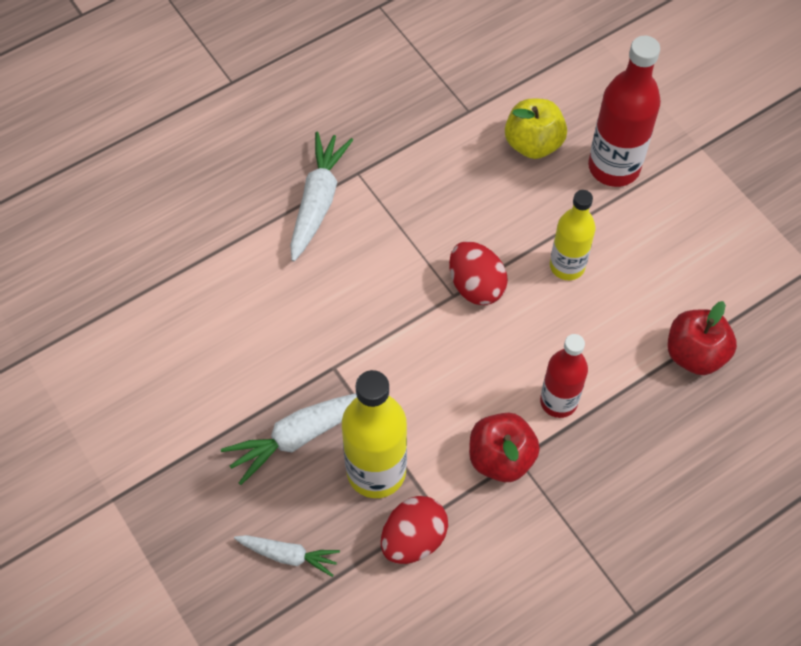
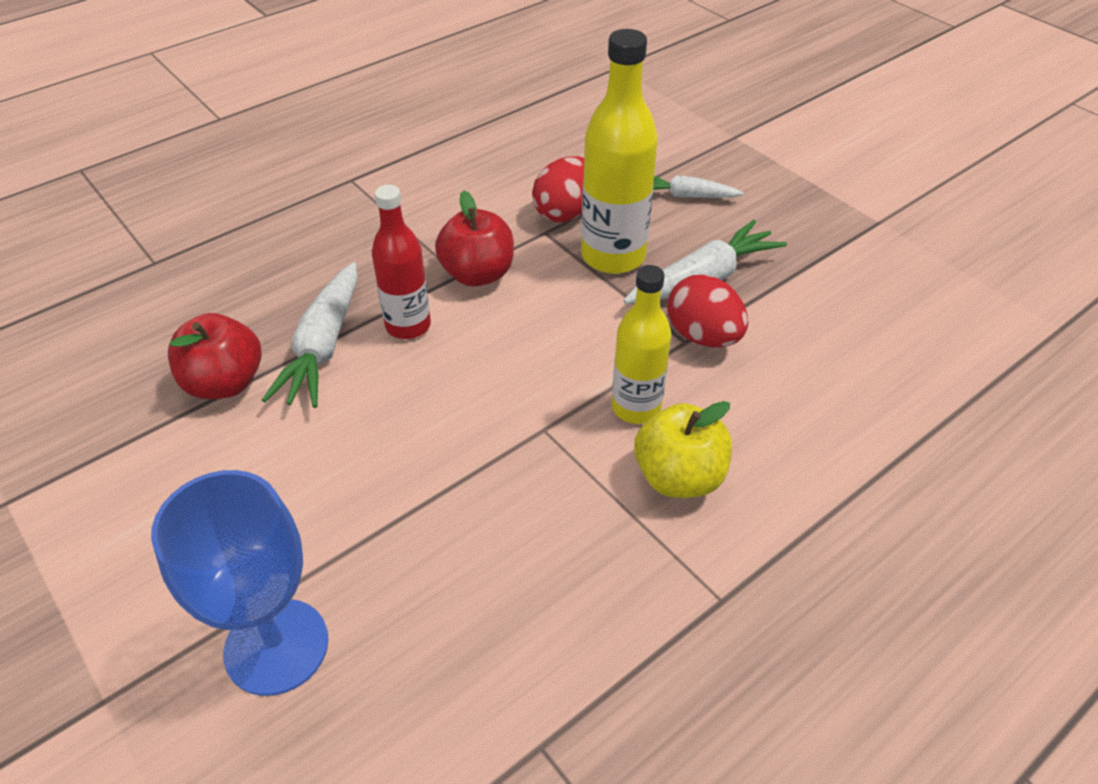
camera: 175 degrees right, 15 degrees down
white carrot [290,132,353,261] -> white carrot moved to [262,262,357,408]
red egg [449,241,508,305] -> red egg moved to [668,275,748,347]
yellow apple [505,98,567,159] -> yellow apple moved to [634,401,732,498]
yellow bottle [550,190,596,280] -> yellow bottle moved to [612,265,671,424]
red bottle [588,36,661,187] -> blue goblet [151,470,328,696]

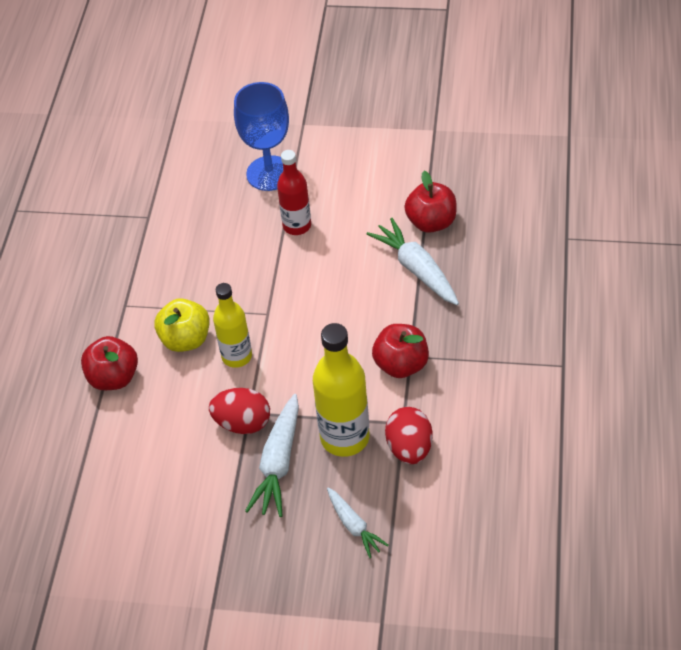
camera: 140 degrees right, 5 degrees up
red bottle [372,185,431,339] -> red bottle moved to [277,150,311,235]
white carrot [653,176,744,198] -> white carrot turned 90 degrees clockwise [327,488,389,558]
none -> red apple [81,336,138,390]

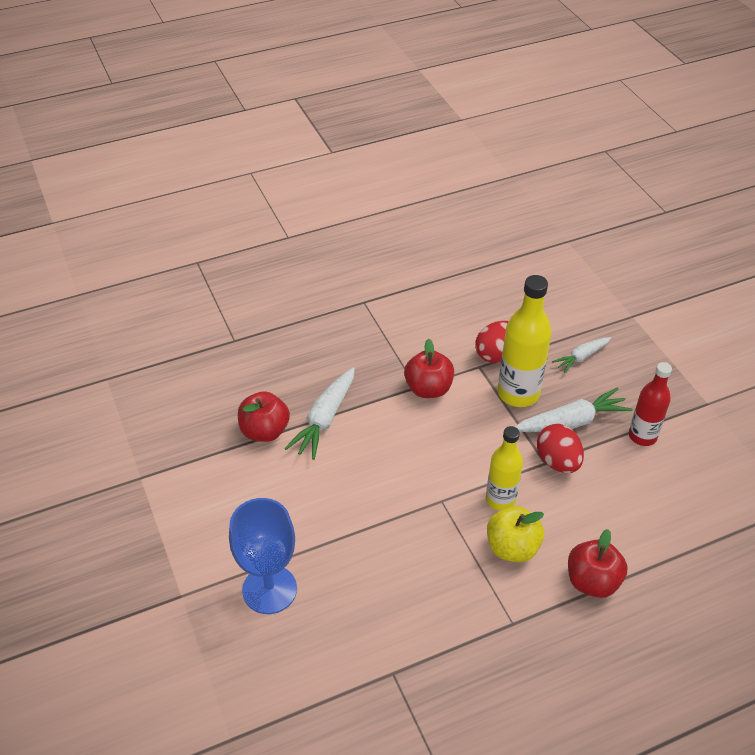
camera: 125 degrees left, 5 degrees down
red bottle [277,150,311,235] -> red bottle moved to [629,362,672,446]
white carrot [327,488,389,558] -> white carrot turned 150 degrees counterclockwise [552,337,611,373]

